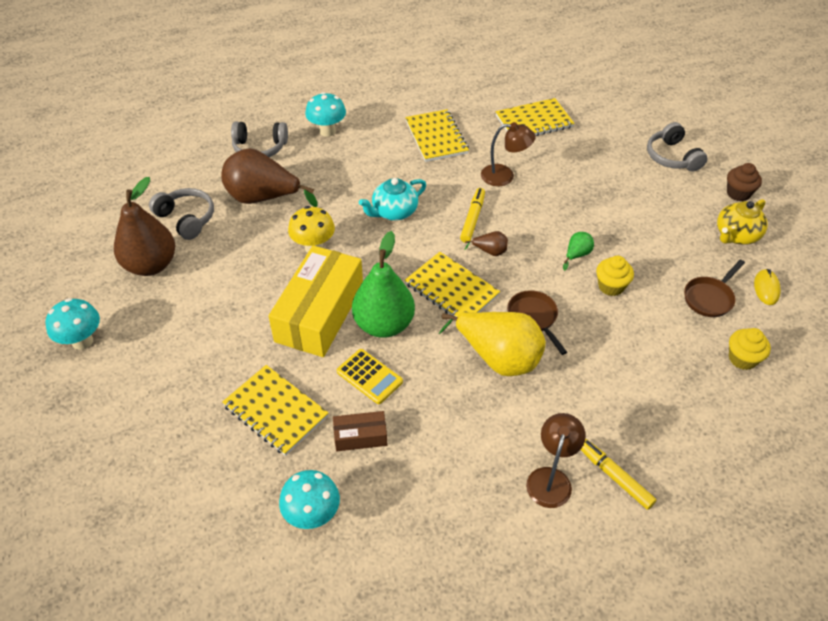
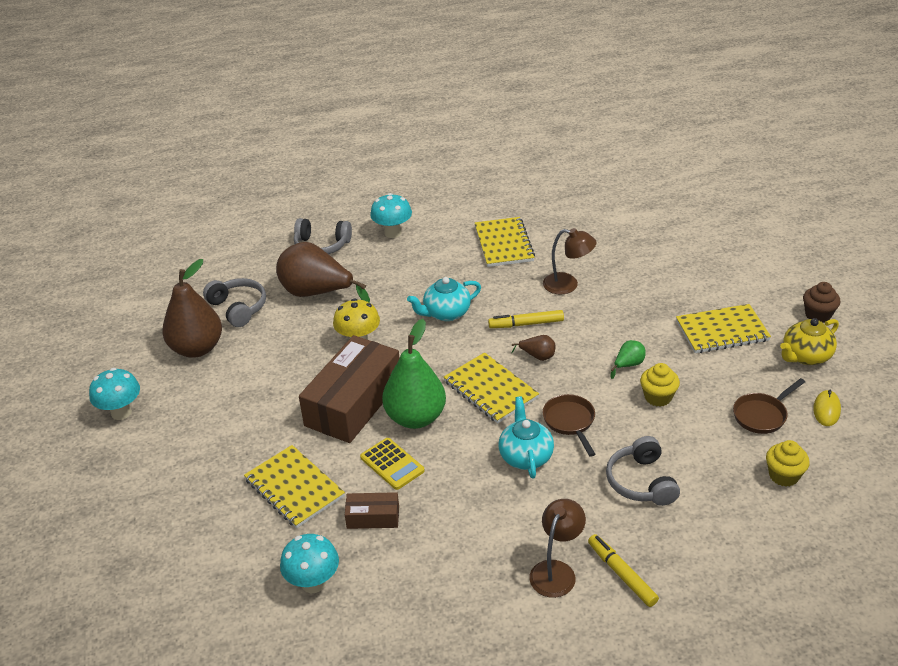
camera: 10 degrees right, 10 degrees down
yellow box [268,245,363,357] -> brown box [299,335,399,443]
yellow pear [439,312,546,376] -> turquoise teapot [498,397,554,478]
yellow marker [460,188,485,243] -> yellow marker turned 120 degrees counterclockwise [488,310,564,328]
yellow notebook [496,98,575,136] -> yellow notebook moved to [676,304,771,353]
grey headphones [647,122,708,172] -> grey headphones moved to [606,436,680,506]

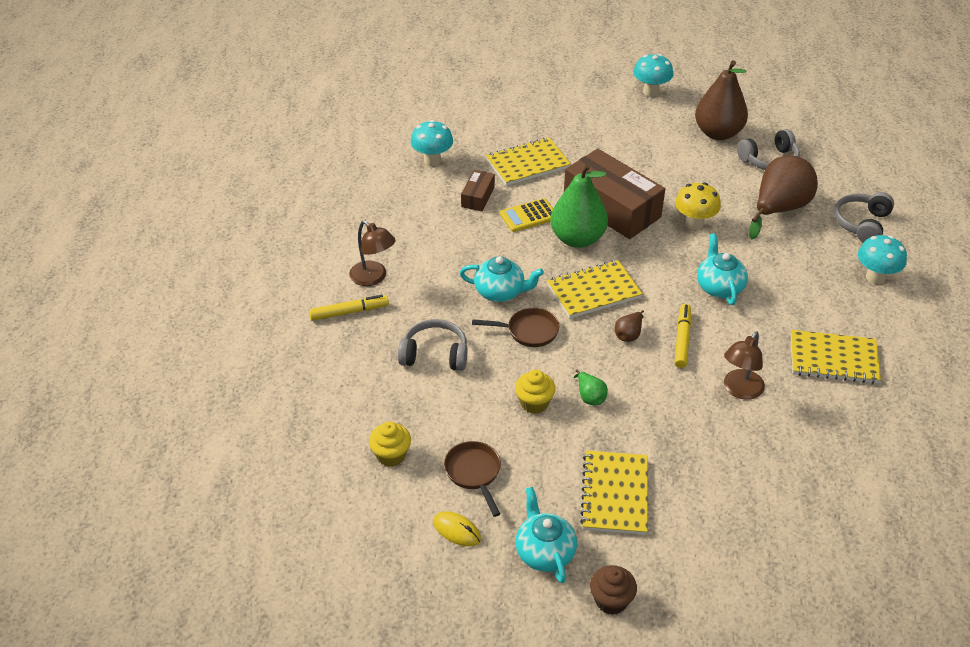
camera: 105 degrees right, 5 degrees up
yellow teapot [780,318,839,365] -> turquoise teapot [516,487,577,583]

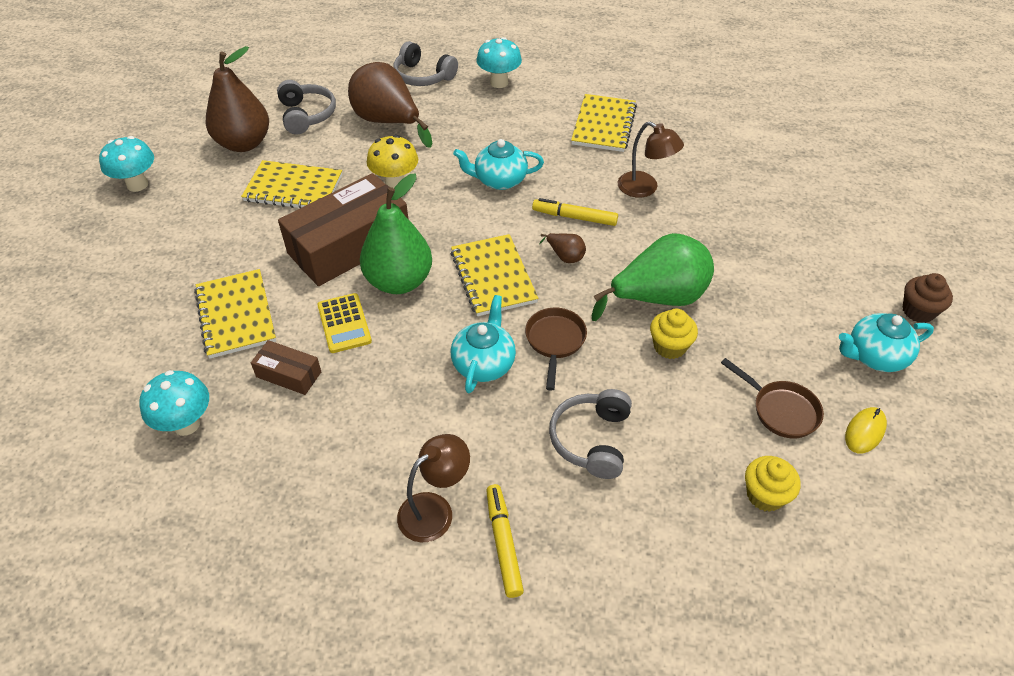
camera: 85 degrees left, 5 degrees up
brown pan [444,441,501,517] -> brown pan turned 120 degrees counterclockwise [721,358,824,439]
green pear [574,369,608,405] -> green pear [591,233,714,321], size x2.30
yellow notebook [580,450,648,535] -> yellow notebook moved to [241,160,342,208]

